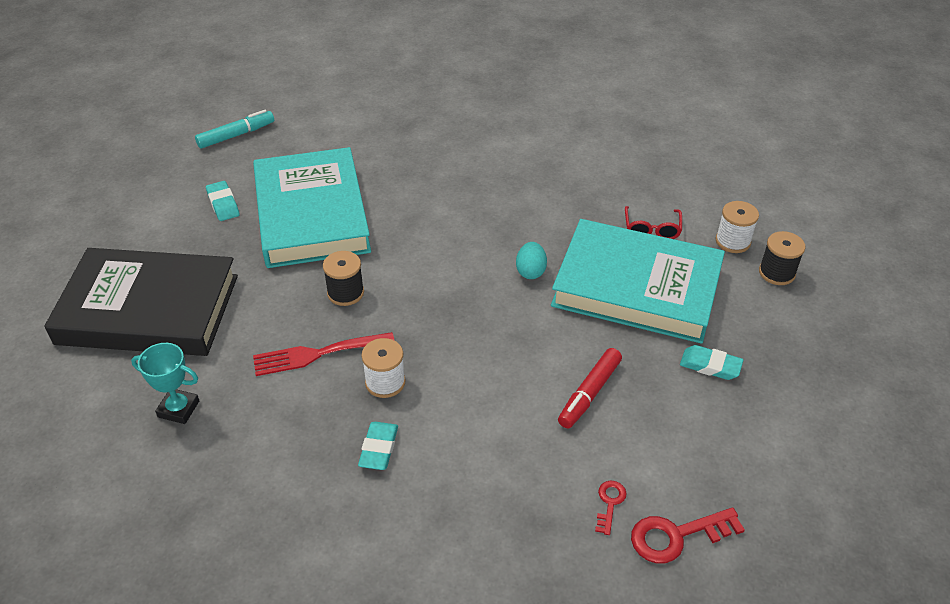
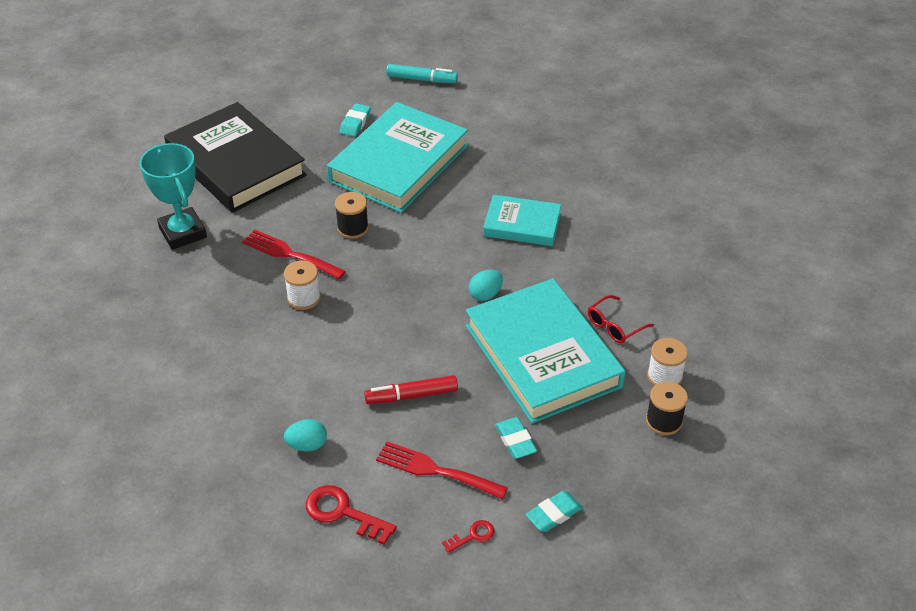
camera: 45 degrees right, 0 degrees up
turquoise trophy [131,343,199,424] -> turquoise trophy [140,143,207,250], size x1.59
turquoise eraser [358,422,398,470] -> turquoise eraser moved to [526,491,583,532]
red key [595,481,627,535] -> red key moved to [442,520,495,553]
none -> turquoise egg [284,419,327,452]
none -> red fork [376,441,508,499]
none -> turquoise book [483,195,561,246]

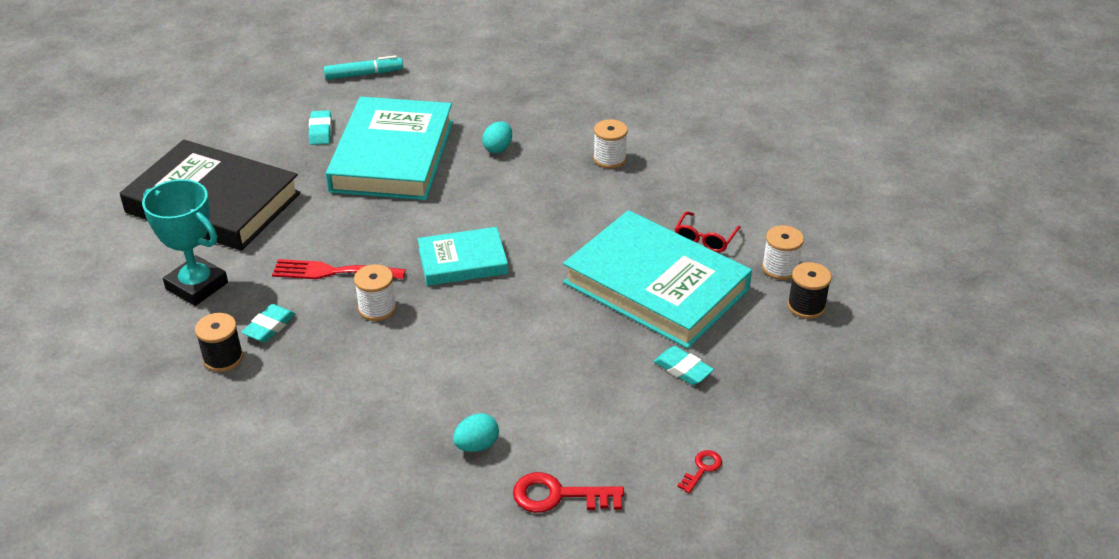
camera: 25 degrees left, 5 degrees down
black spool [335,192,369,239] -> black spool moved to [195,313,243,372]
red marker [364,375,458,404] -> none
red fork [376,441,508,499] -> none
turquoise egg [469,270,503,301] -> turquoise egg moved to [482,121,512,153]
turquoise book [483,195,561,246] -> turquoise book moved to [418,227,508,286]
turquoise eraser [526,491,583,532] -> turquoise eraser moved to [241,304,296,342]
none -> white spool [593,119,628,169]

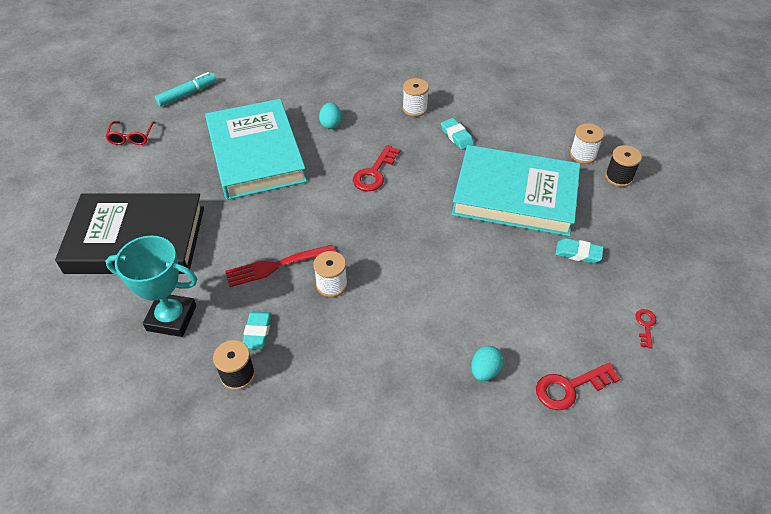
camera: 25 degrees left, 10 degrees up
turquoise eraser [309,110,332,145] -> turquoise eraser moved to [441,118,474,150]
turquoise book [418,227,508,286] -> none
red glasses [675,211,741,252] -> red glasses moved to [106,121,156,145]
none -> red key [353,145,400,191]

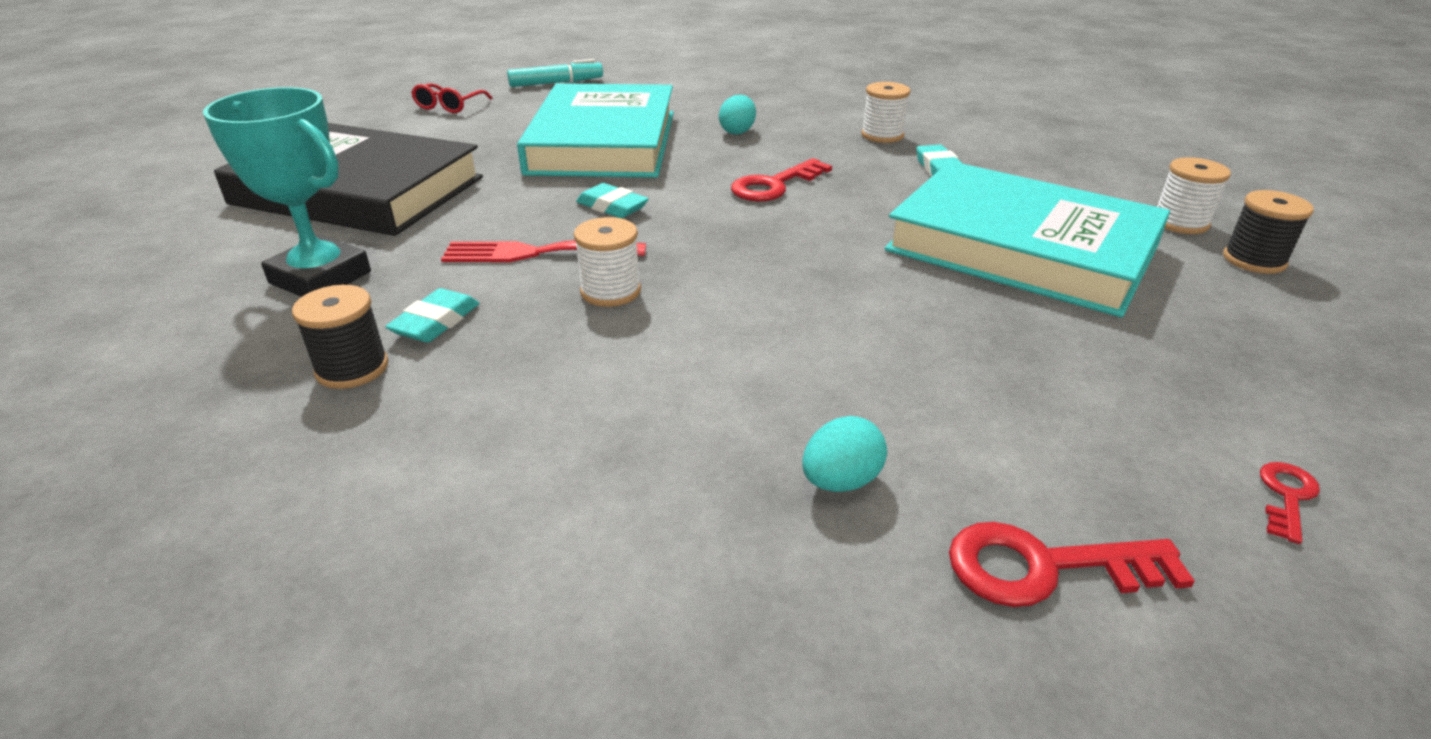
camera: 20 degrees right, 15 degrees down
turquoise eraser [555,238,604,263] -> turquoise eraser moved to [576,183,649,218]

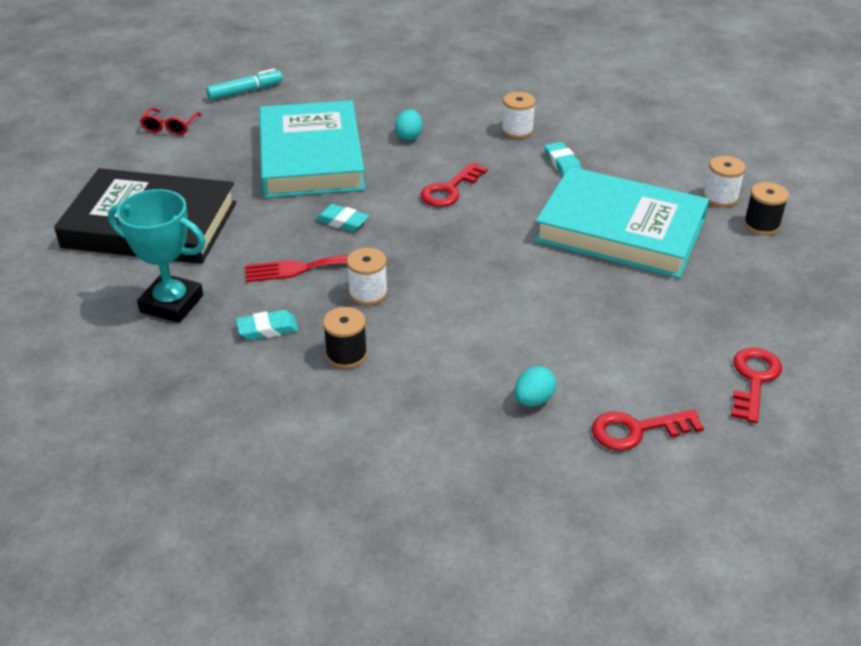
camera: 10 degrees left, 5 degrees up
black spool [292,285,388,389] -> black spool moved to [323,307,367,369]
turquoise eraser [385,288,479,343] -> turquoise eraser turned 60 degrees clockwise [236,310,299,340]
red key [1260,462,1320,544] -> red key [731,348,782,423], size x1.80

